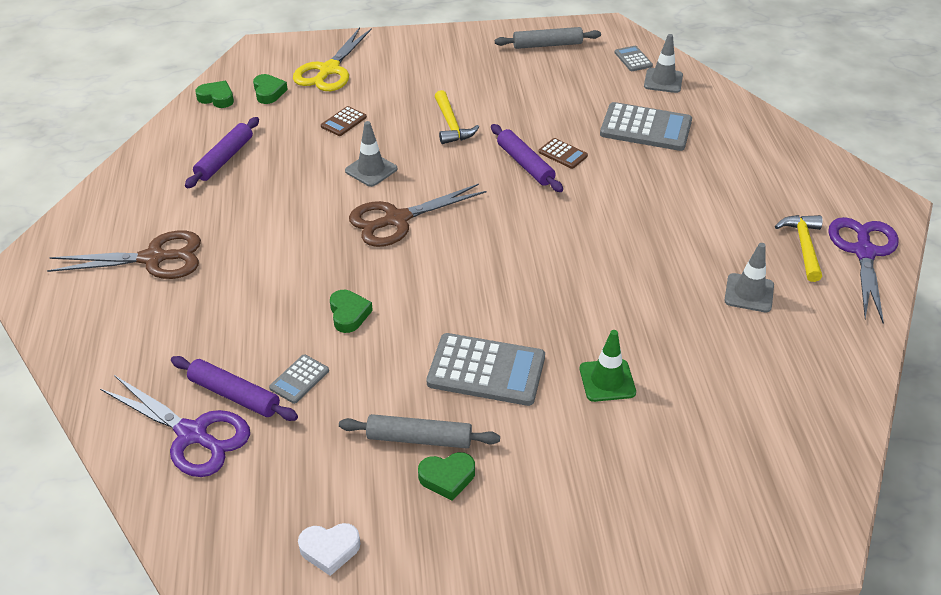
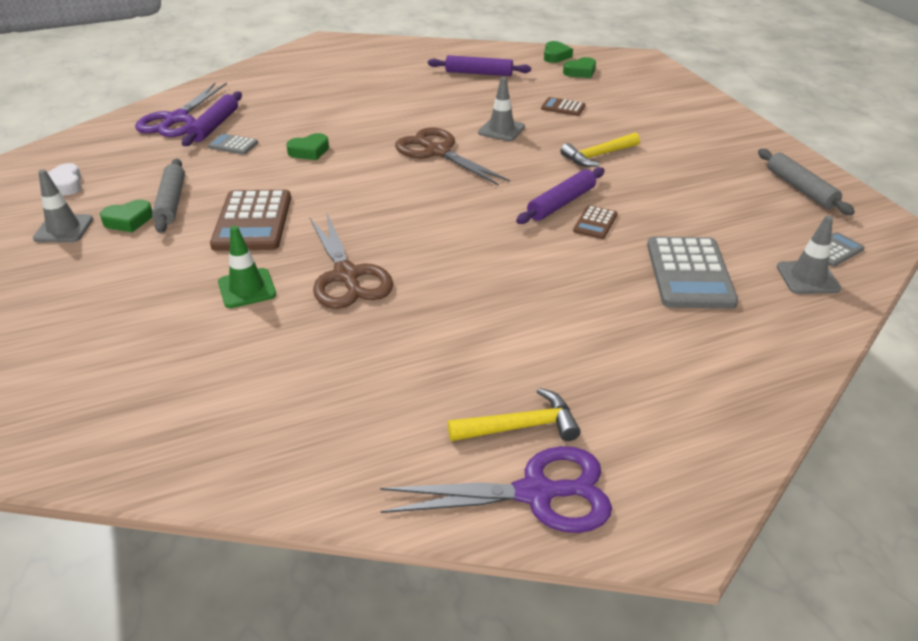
camera: 75 degrees right, 5 degrees down
brown scissors [47,230,201,279] -> brown scissors moved to [310,212,393,309]
yellow scissors [293,27,372,91] -> none
green heart [418,452,475,501] -> green heart turned 90 degrees counterclockwise [100,200,152,232]
grey calculator [427,333,545,406] -> brown calculator [210,189,291,251]
grey traffic cone [724,243,774,312] -> grey traffic cone moved to [33,169,93,242]

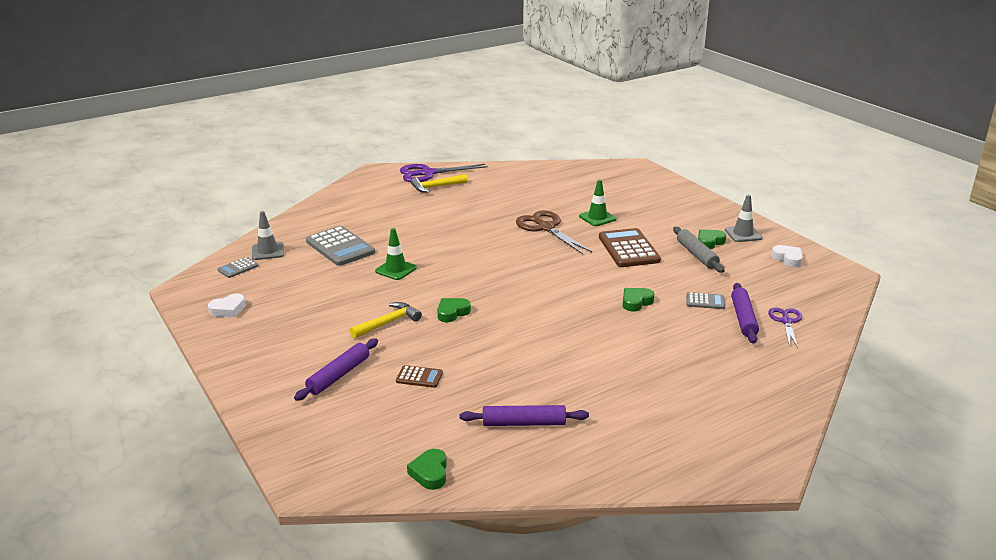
camera: 170 degrees right, 10 degrees down
purple scissors [135,83,227,137] -> purple scissors [768,308,802,348], size x0.60
brown scissors [395,127,510,186] -> none
grey traffic cone [478,77,525,141] -> none
purple rolling pin [516,167,605,224] -> purple rolling pin moved to [294,339,378,401]
green heart [563,57,596,78] -> green heart moved to [437,298,471,322]
brown calculator [573,205,617,239] -> green traffic cone [375,228,417,280]
grey calculator [647,236,738,309] -> grey calculator turned 150 degrees clockwise [306,226,375,266]
grey rolling pin [758,149,855,215] -> white heart [208,293,246,318]

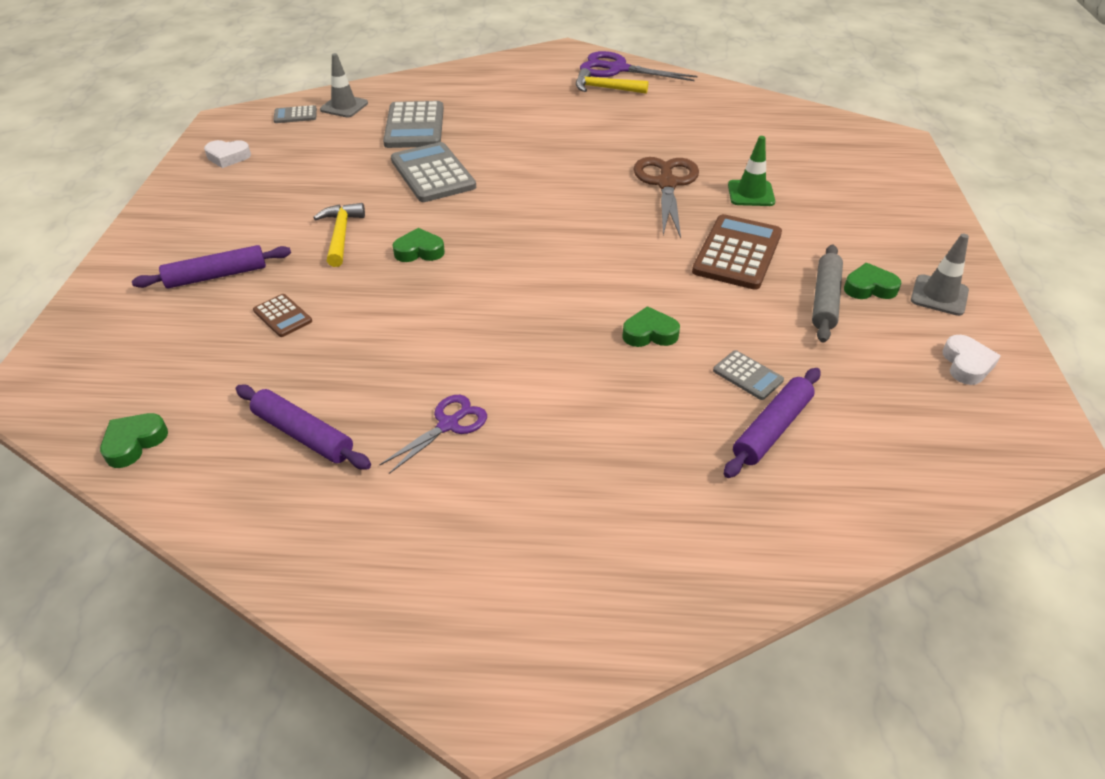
camera: 35 degrees right, 15 degrees up
yellow hammer [350,302,422,339] -> yellow hammer turned 90 degrees counterclockwise [313,203,365,267]
green traffic cone [375,228,417,280] -> grey calculator [391,142,476,202]
purple scissors [768,308,802,348] -> purple scissors moved to [379,395,487,474]

